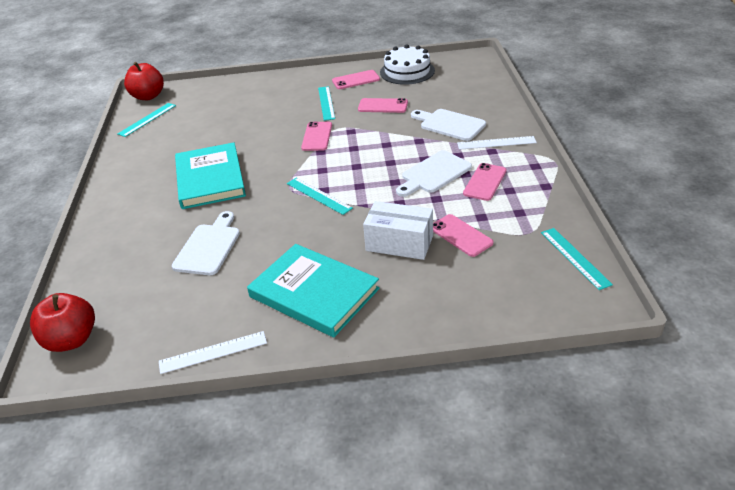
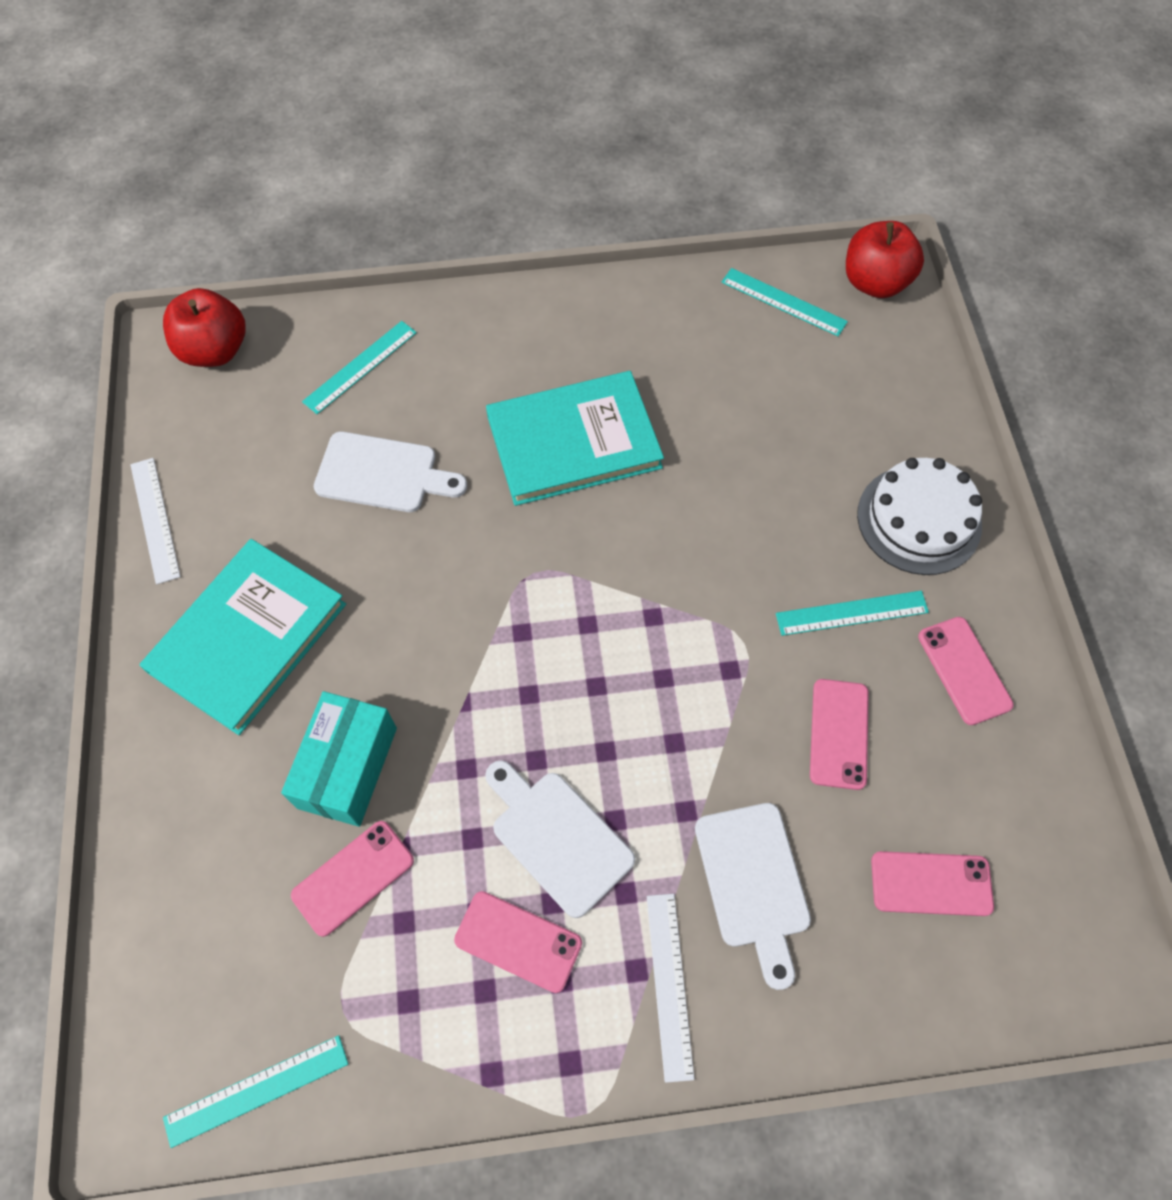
camera: 85 degrees right, 25 degrees up
turquoise ruler [287,177,353,215] -> turquoise ruler moved to [302,321,417,414]
pink phone [301,122,332,151] -> pink phone moved to [871,851,994,916]
white box [363,201,433,260] -> turquoise box [281,691,397,827]
white cake [380,44,435,85] -> white cake moved to [857,458,982,575]
white cutting board [411,109,486,141] -> white cutting board turned 135 degrees clockwise [695,803,811,990]

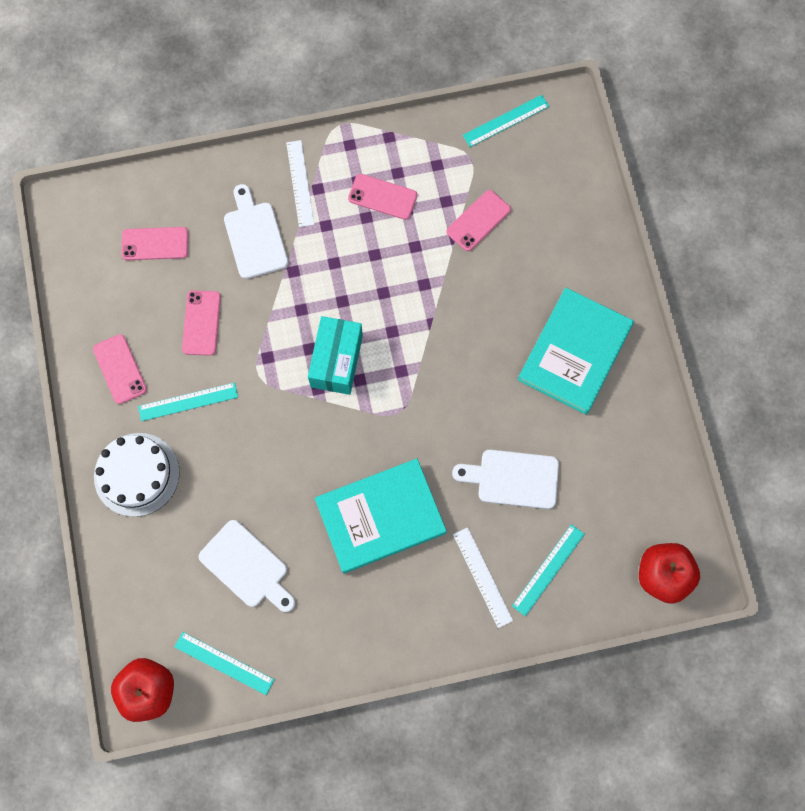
camera: 175 degrees right, 10 degrees up
white ruler [130,458,180,584] -> white ruler moved to [453,527,513,628]
turquoise box [281,691,397,827] -> turquoise box moved to [308,316,363,395]
white cutting board [485,760,635,918] -> white cutting board moved to [199,520,295,612]

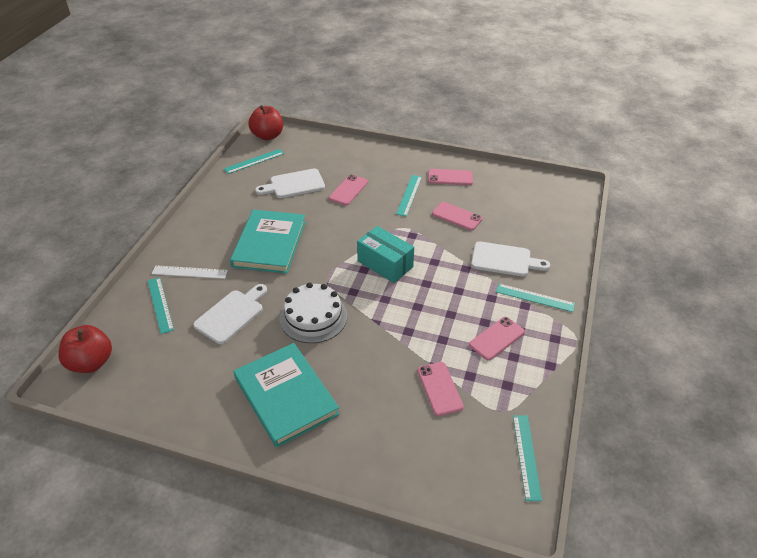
camera: 120 degrees right, 30 degrees down
white cake [94,433,180,517] -> white cake moved to [280,282,347,343]
pink phone [122,227,188,260] -> pink phone moved to [329,174,368,206]
white ruler [286,140,314,227] -> turquoise ruler [496,284,575,312]

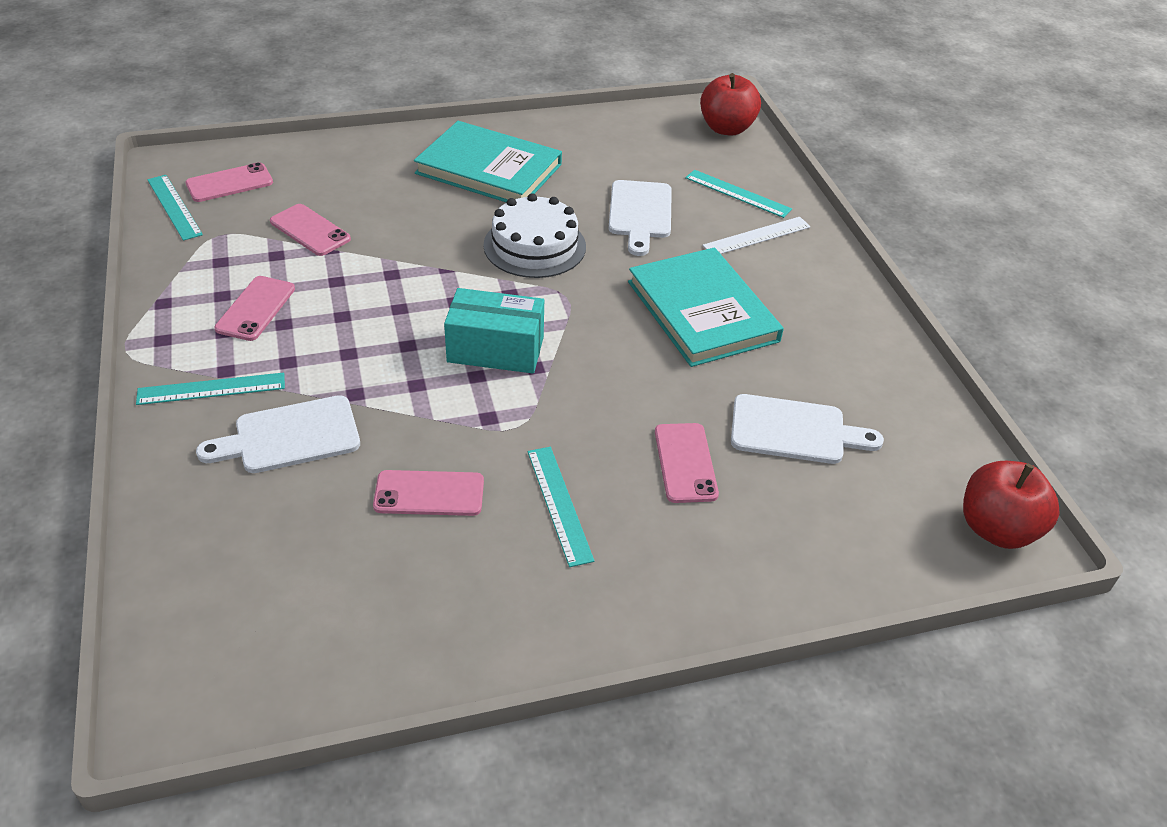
camera: 145 degrees right, 0 degrees up
turquoise ruler [224,149,284,174] -> none
white cutting board [255,168,325,198] -> white cutting board turned 60 degrees clockwise [731,394,884,464]
pink phone [428,169,473,185] -> pink phone moved to [185,162,273,202]

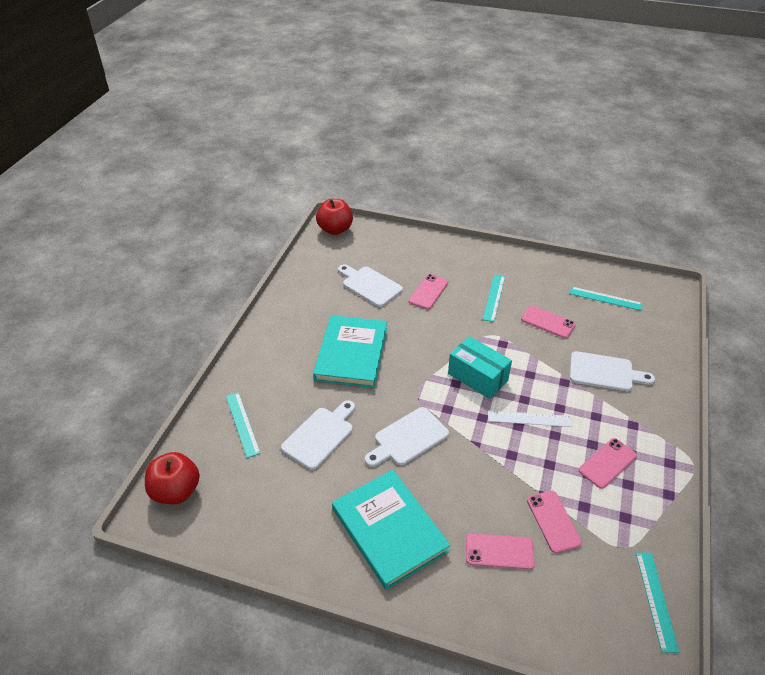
camera: 145 degrees left, 0 degrees up
turquoise ruler [136,372,285,405] -> turquoise ruler moved to [570,287,643,311]
pink phone [185,162,273,202] -> pink phone moved to [466,533,535,570]
white cake [483,193,586,278] -> white cutting board [365,407,449,467]
white ruler [702,217,811,254] -> white ruler moved to [488,410,573,427]

